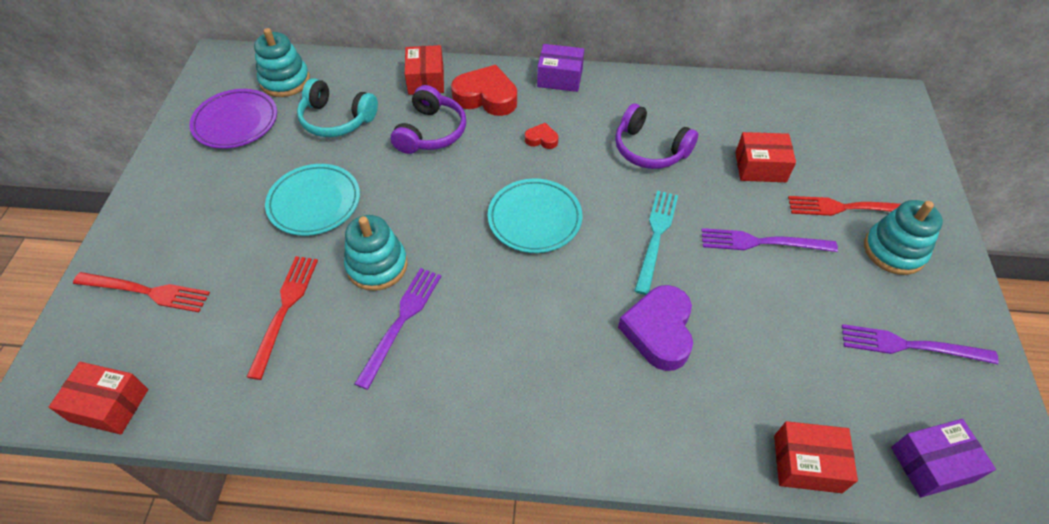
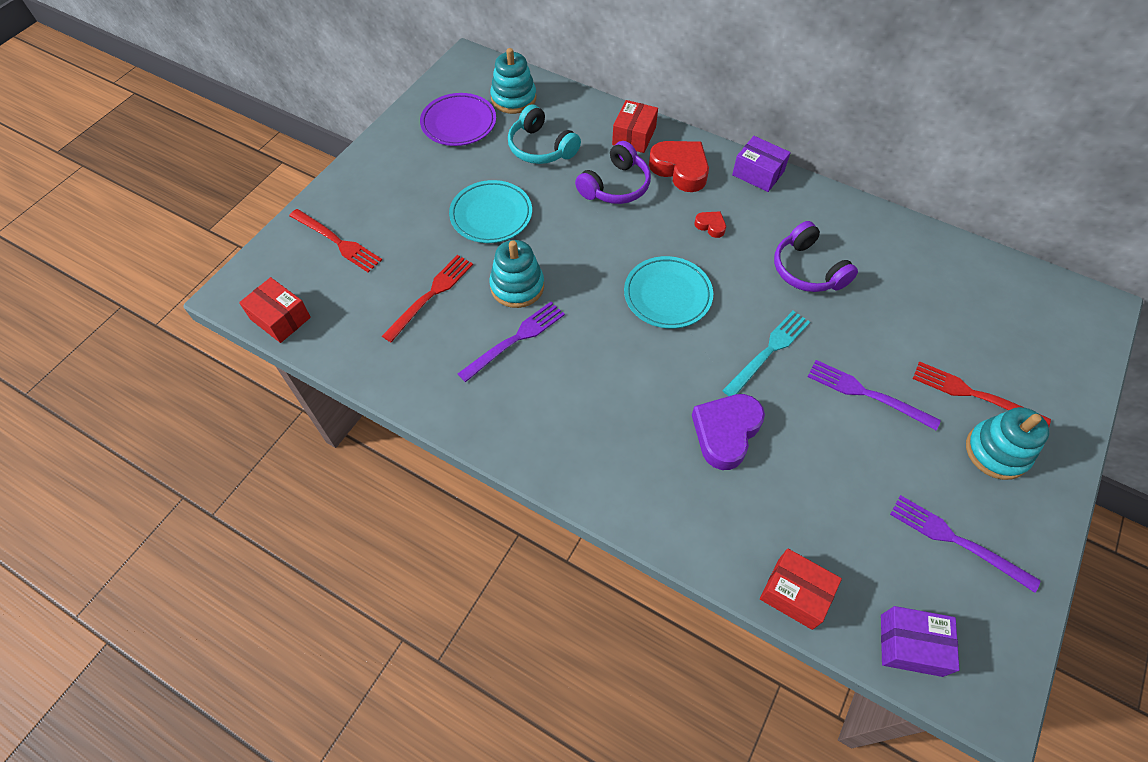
camera: 25 degrees right, 5 degrees up
red box [735,132,796,182] -> none

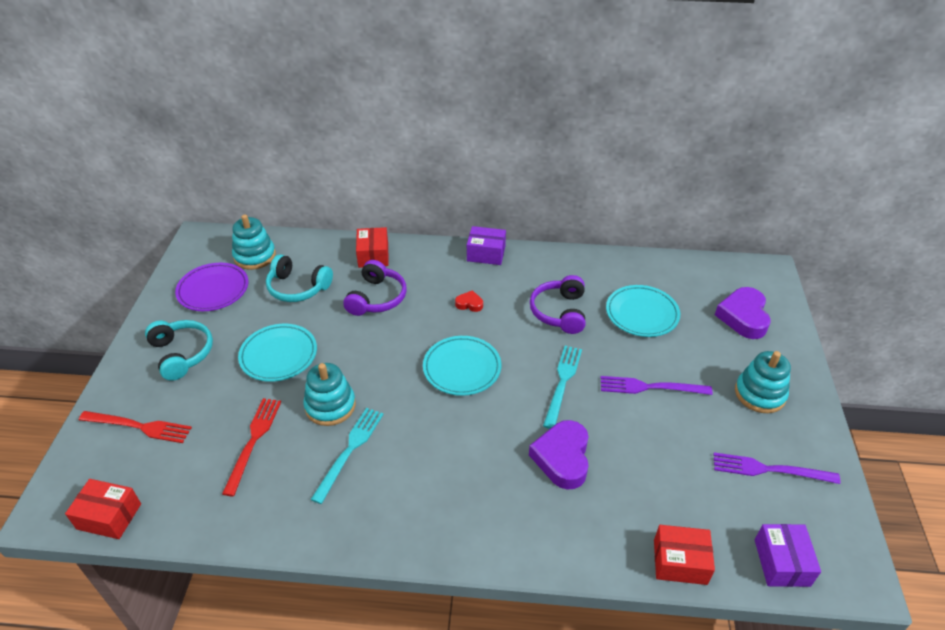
camera: 25 degrees left, 15 degrees down
purple fork [458,302,565,382] -> turquoise fork [310,408,384,504]
red heart [649,141,709,192] -> none
purple headphones [774,221,858,292] -> purple headphones turned 60 degrees clockwise [530,275,585,334]
purple box [881,606,959,677] -> purple box turned 75 degrees counterclockwise [755,524,821,587]
red fork [913,361,1051,426] -> none
none -> turquoise headphones [145,320,213,381]
none -> turquoise plate [606,285,680,337]
none -> purple heart [715,287,771,339]

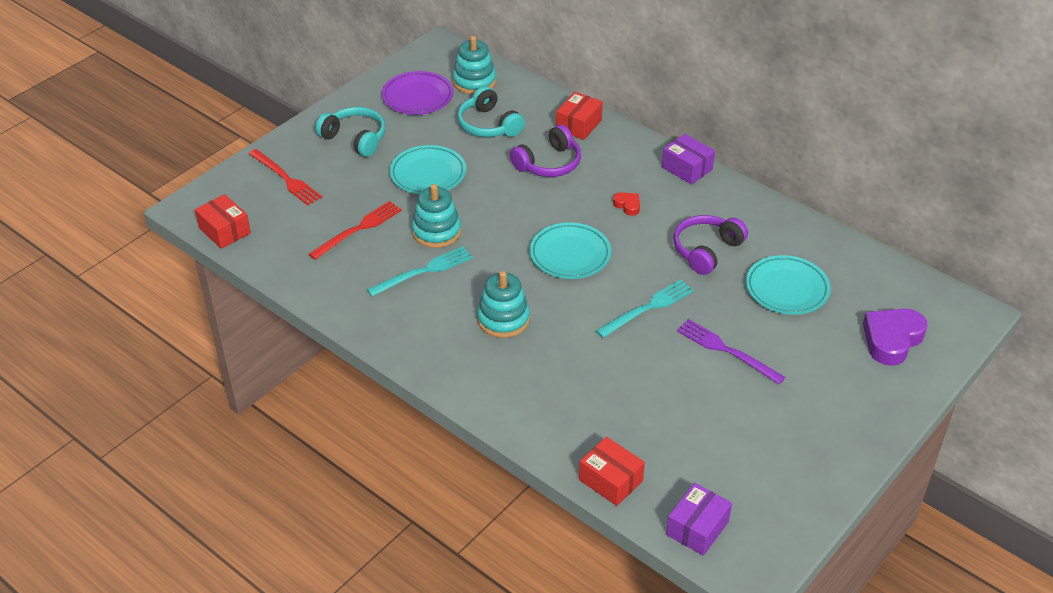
camera: 35 degrees right, 0 degrees up
turquoise headphones [145,320,213,381] -> turquoise headphones turned 60 degrees counterclockwise [315,107,385,157]
purple heart [529,420,589,489] -> none
purple fork [713,452,840,484] -> none
turquoise stacking toy [735,351,791,413] -> turquoise stacking toy moved to [477,271,530,338]

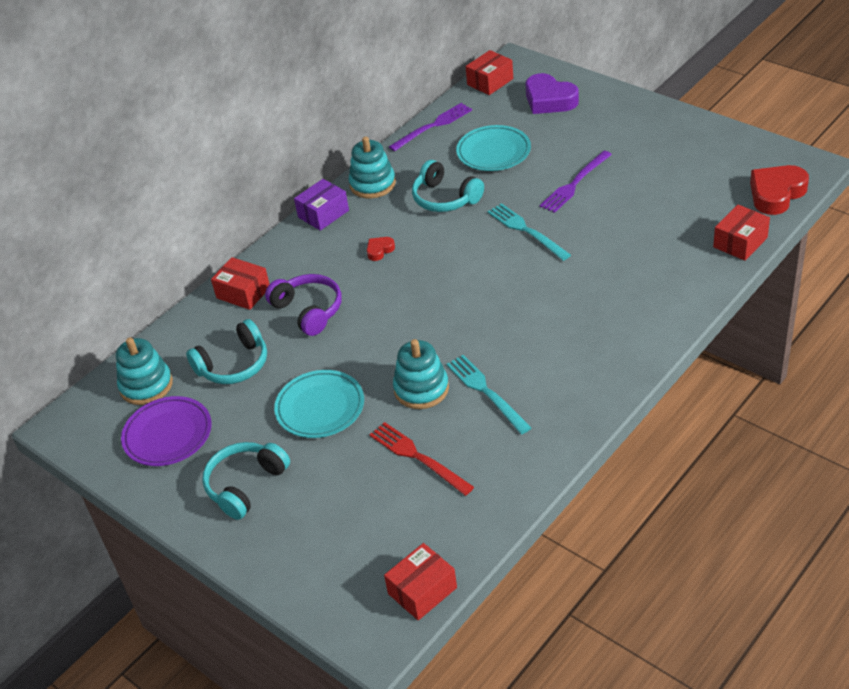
camera: 85 degrees left, 0 degrees up
red fork [249,149,322,206] -> none
turquoise stacking toy [477,271,530,338] -> turquoise stacking toy moved to [349,136,396,198]
turquoise plate [530,223,611,279] -> none
purple box [666,483,732,556] -> red heart [750,165,809,215]
purple headphones [673,215,748,275] -> turquoise headphones [412,160,484,212]
none -> purple fork [389,103,472,151]
none -> red box [466,50,513,95]

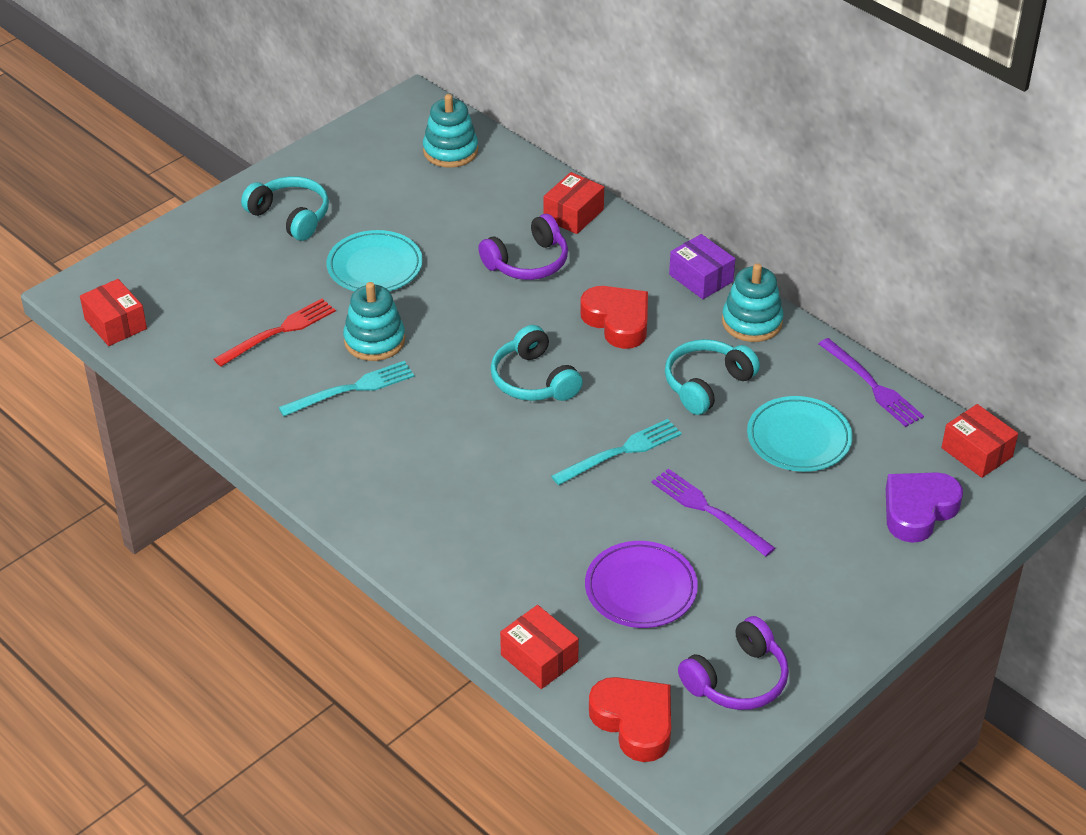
camera: 90 degrees right, 0 degrees up
purple plate [121,396,212,466] -> purple plate moved to [585,541,698,628]
turquoise headphones [186,319,267,384] -> turquoise headphones moved to [491,325,583,401]
red heart [367,237,395,261] -> red heart [580,286,648,349], size x2.07
none -> purple headphones [678,616,789,710]

